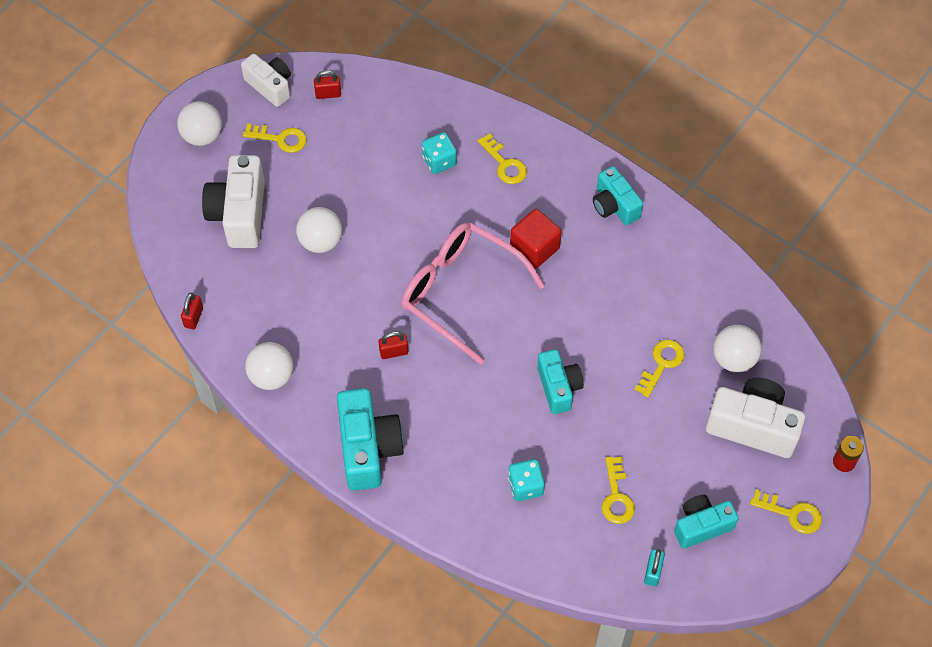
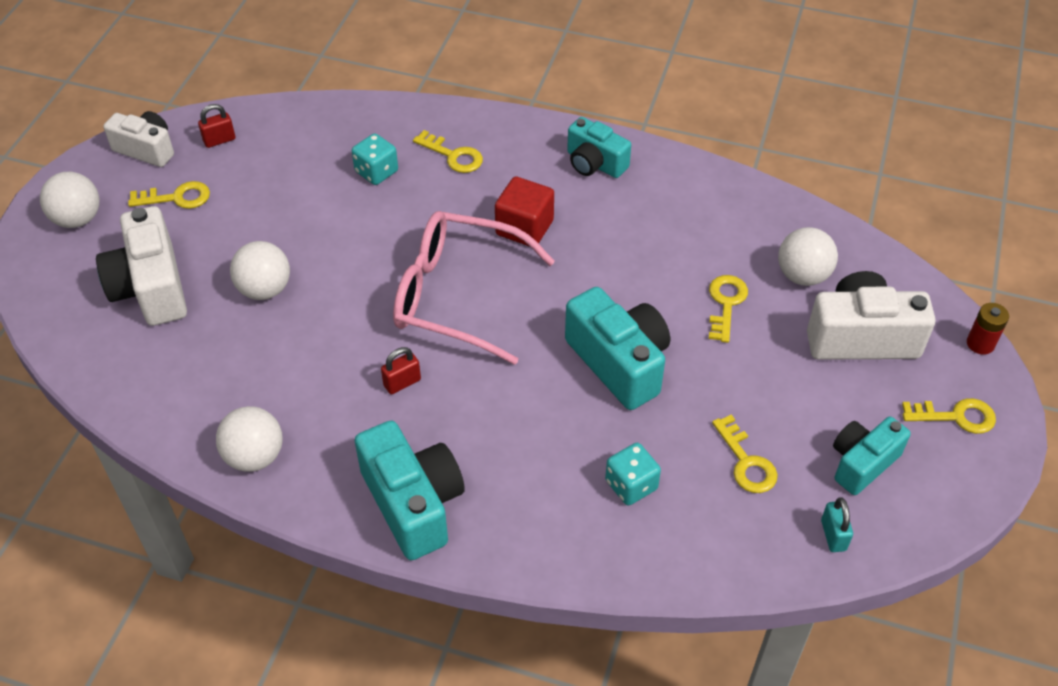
camera: 20 degrees left, 10 degrees down
red padlock [181,292,203,329] -> none
turquoise camera [537,349,584,414] -> turquoise camera [565,287,670,410], size x1.55

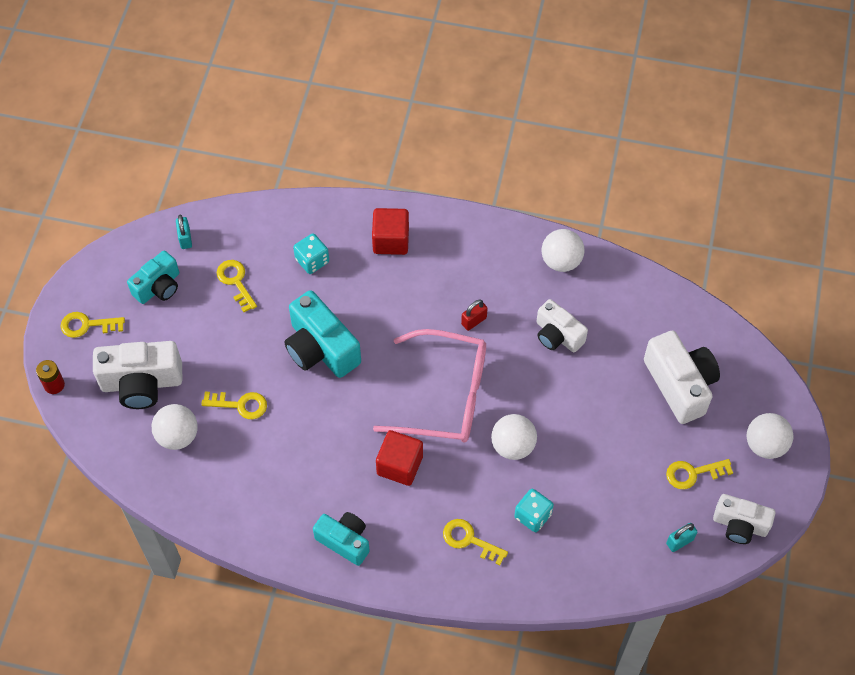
camera: 175 degrees right, 10 degrees up
red padlock [198,104,235,148] -> turquoise padlock [666,523,697,552]
white ball [230,241,290,300] -> white ball moved to [491,414,537,460]
turquoise camera [355,421,465,560] -> none
yellow key [709,275,748,343] -> yellow key turned 90 degrees counterclockwise [201,391,267,419]
none -> red cube [372,208,409,255]
none -> white camera [536,299,588,353]

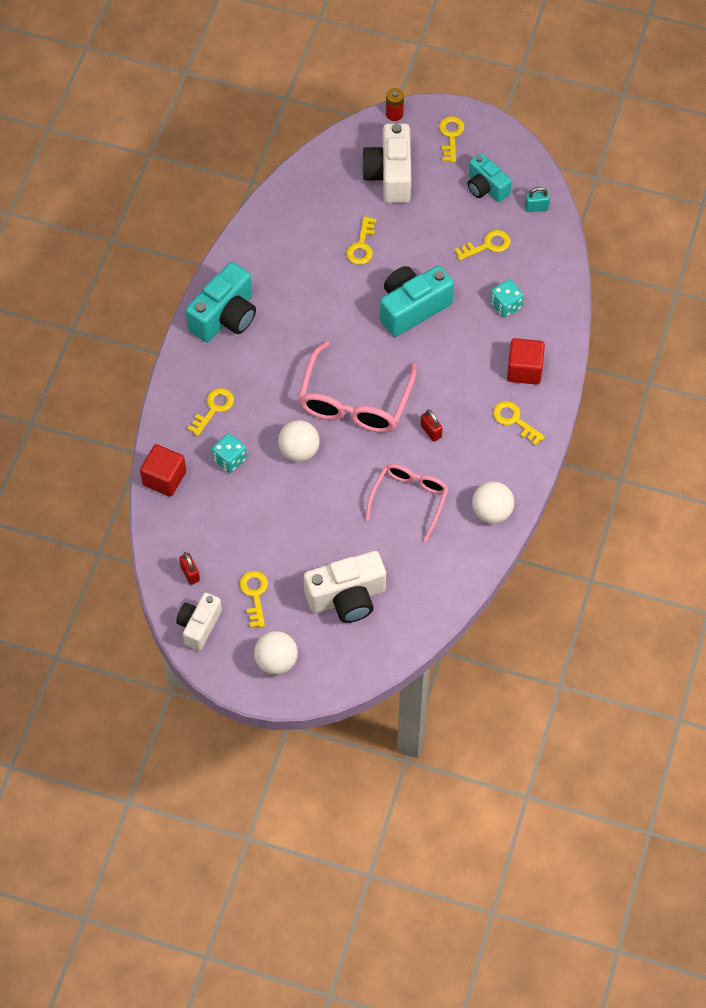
camera: 95 degrees right, 0 degrees up
white ball [152,404,198,450] -> none
turquoise camera [313,512,370,566] -> turquoise camera [185,262,256,342], size x1.55
red cube [376,430,423,486] -> red cube moved to [140,444,186,497]
white camera [536,299,588,353] -> pink glasses [365,464,449,541]
turquoise padlock [666,523,697,552] -> red padlock [179,552,200,585]
none -> yellow key [493,401,545,446]

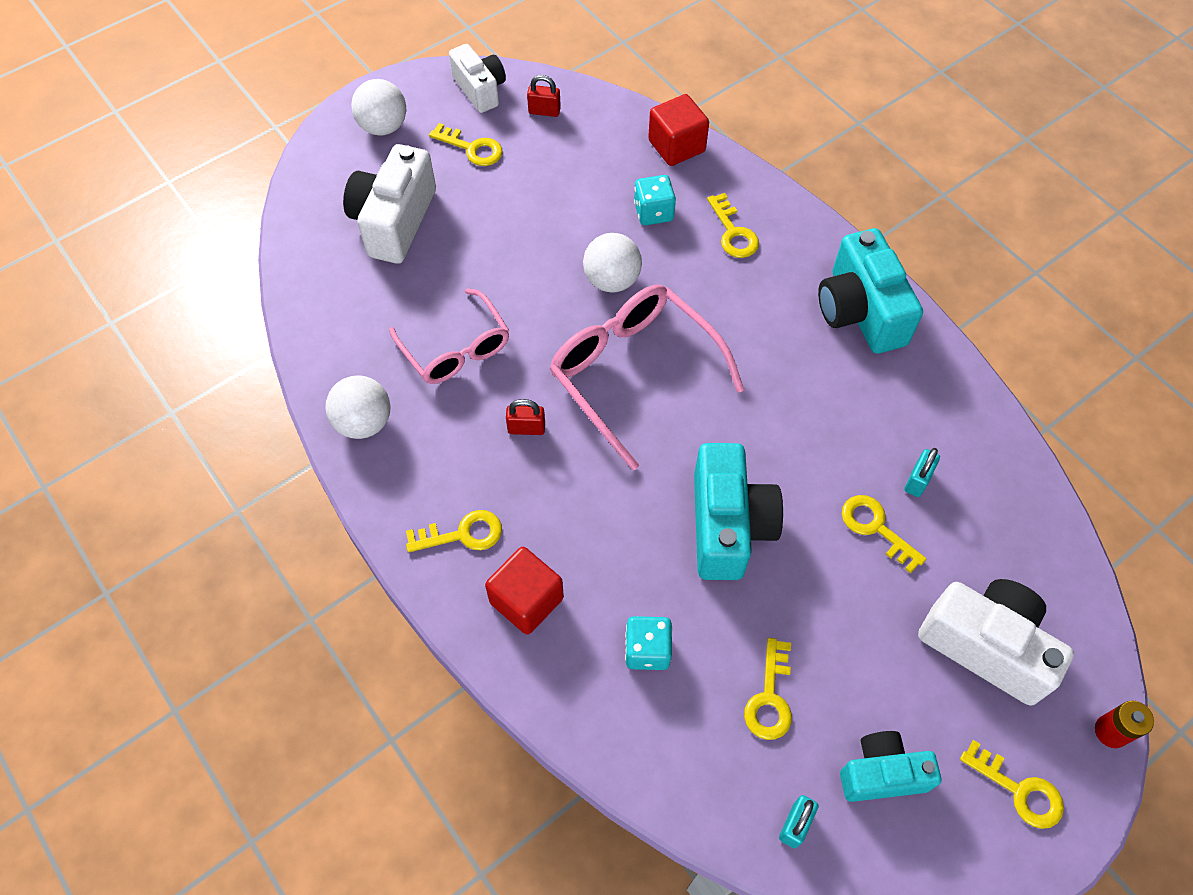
camera: 125 degrees right, 0 degrees up
none -> turquoise padlock [904,448,940,497]

